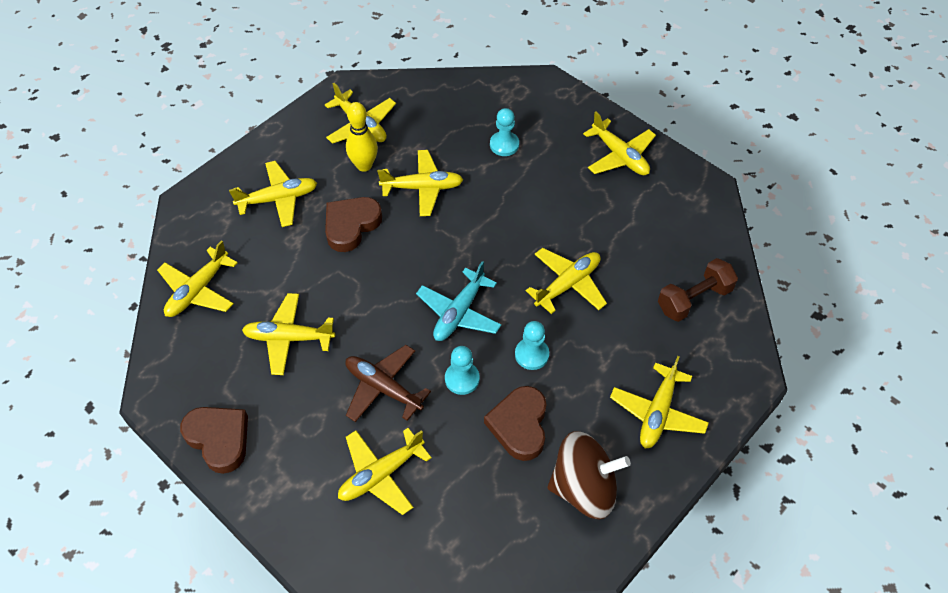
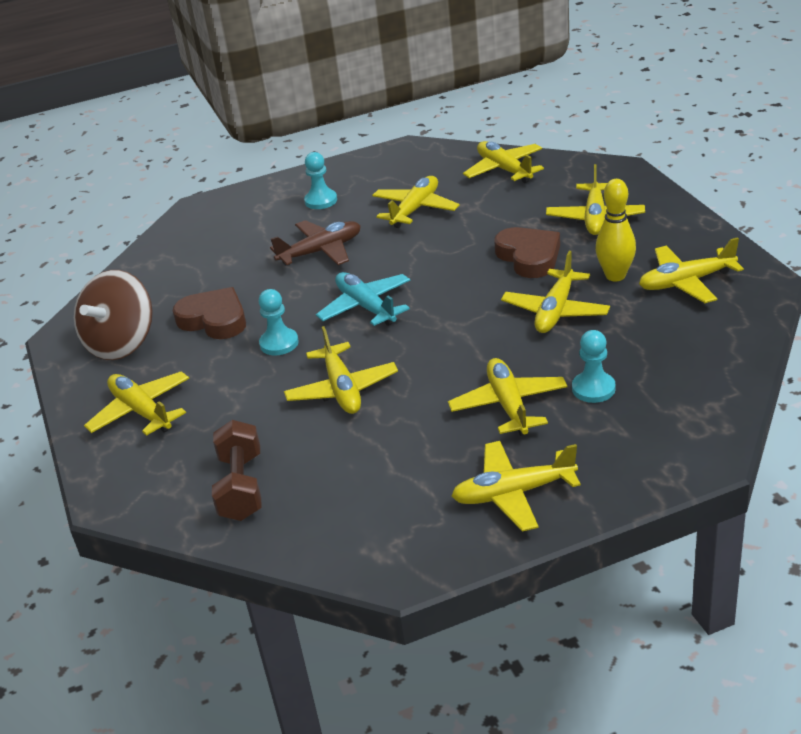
camera: 120 degrees right, 20 degrees down
brown heart [180,407,248,474] -> none
yellow plane [338,428,432,515] -> yellow plane moved to [448,358,567,436]
turquoise pawn [445,346,480,395] -> turquoise pawn moved to [304,152,337,209]

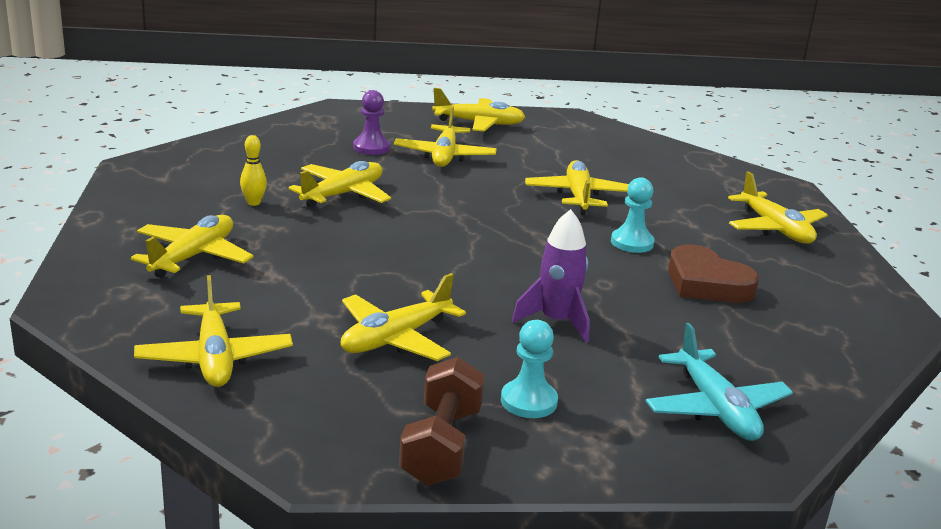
camera: 170 degrees left, 10 degrees down
brown spinning top [74,270,153,360] -> none
brown dumbbell [212,420,262,521] -> brown dumbbell moved to [399,357,485,486]
brown plane [270,220,361,266] -> purple rocket [512,209,590,343]
turquoise plane [316,272,410,326] -> turquoise plane moved to [646,323,793,441]
brown heart [494,227,560,278] -> none
turquoise pawn [572,330,616,403] -> purple pawn [353,90,390,155]
yellow bowling pin [596,179,636,281] -> yellow bowling pin [240,135,267,206], size x0.60
yellow plane [639,237,744,303] -> none

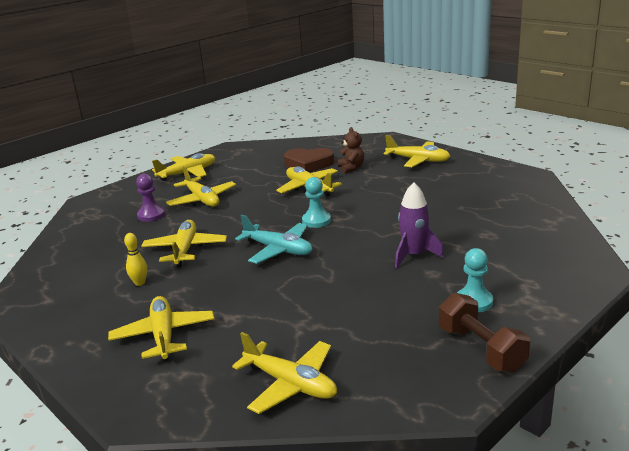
camera: 35 degrees left, 0 degrees up
yellow plane [340,273,466,361] -> none
turquoise pawn [611,177,654,253] -> turquoise pawn moved to [302,177,331,228]
turquoise plane [646,323,793,441] -> turquoise plane moved to [235,215,312,264]
brown heart [668,244,759,303] -> brown heart moved to [284,148,334,173]
none -> brown teddy bear [338,127,364,174]

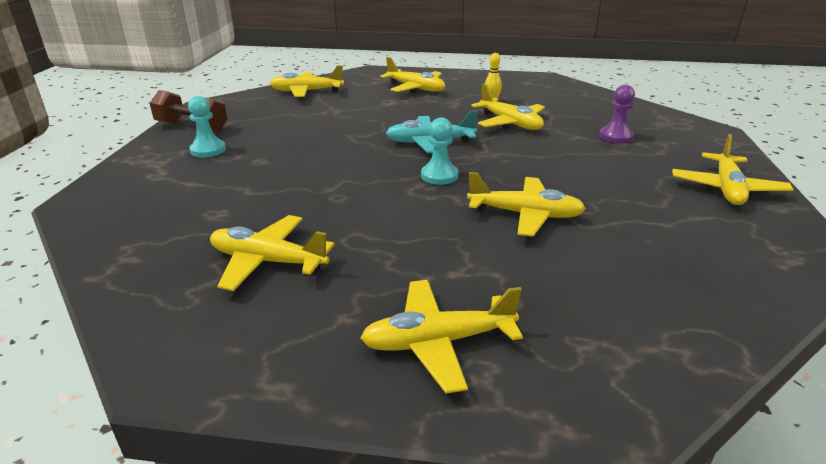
camera: 140 degrees right, 5 degrees up
yellow plane [166,166,236,207] -> yellow plane moved to [210,215,335,291]
brown heart [284,148,334,173] -> none
brown teddy bear [338,127,364,174] -> none
purple rocket [395,182,444,268] -> none

